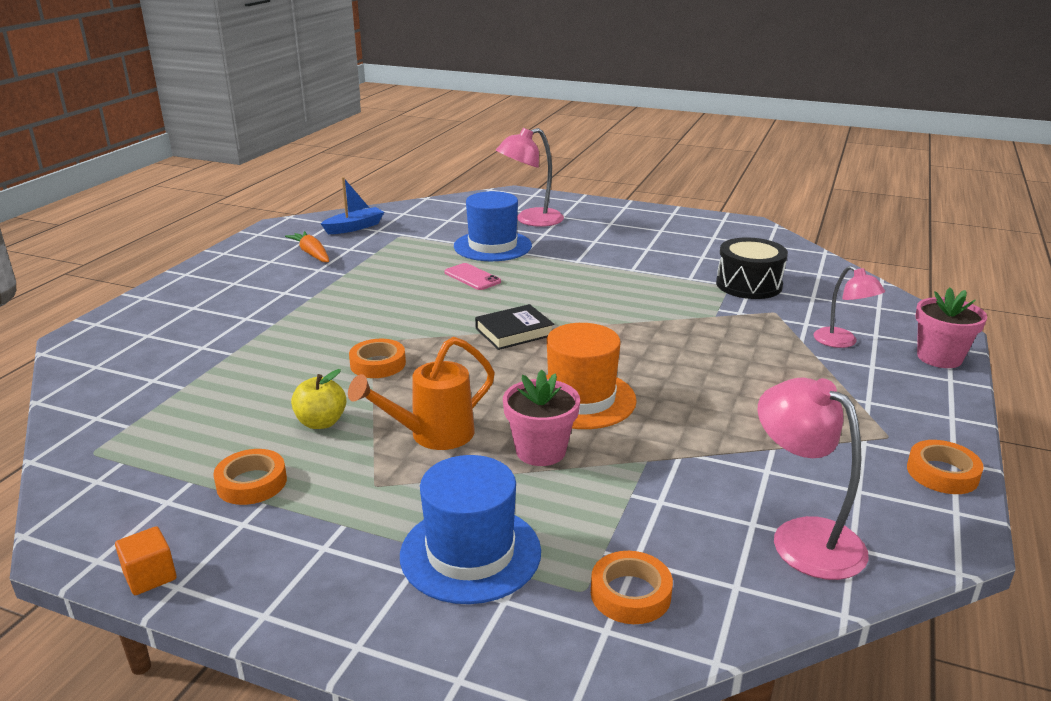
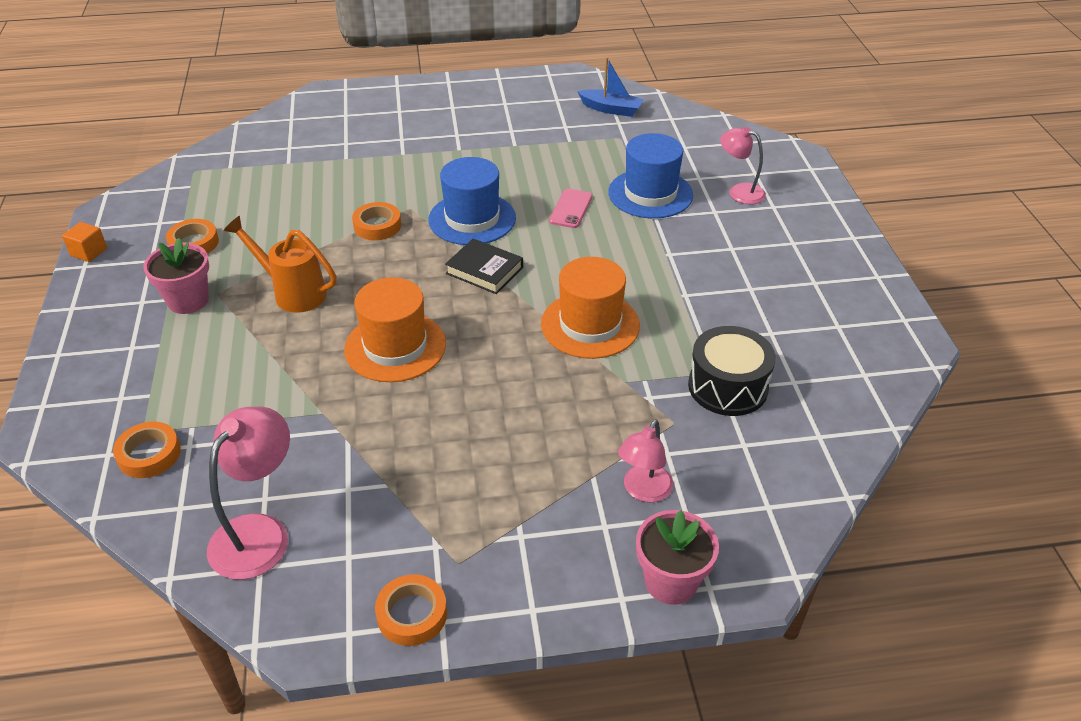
camera: 60 degrees right, 15 degrees up
orange carrot [285,231,329,262] -> none
yellow apple [291,369,346,429] -> none
blue hat [400,455,541,604] -> blue hat moved to [429,157,516,245]
pink lamp [496,128,564,227] -> pink lamp [720,127,766,204], size x0.66
pink flower pot [503,370,580,466] -> pink flower pot moved to [143,238,209,314]
none -> orange hat [541,257,640,359]

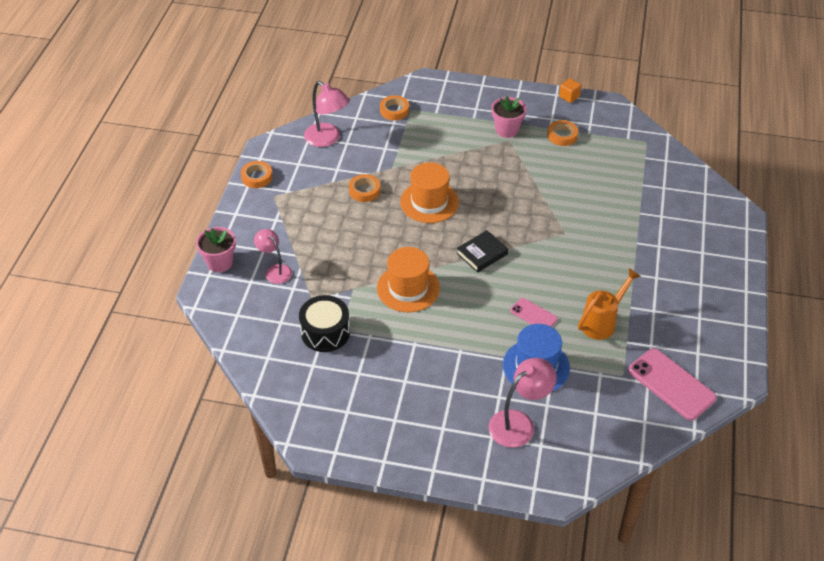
camera: 110 degrees right, 5 degrees up
orange watering can [224,216,337,313] -> orange watering can moved to [578,268,641,340]
orange tape [352,202,401,240] -> orange tape moved to [349,174,380,202]
blue hat [429,157,516,245] -> none
blue boat [577,57,644,117] -> pink phone [628,348,717,420]
pink lamp [720,127,766,204] -> pink lamp [489,358,557,448], size x1.53

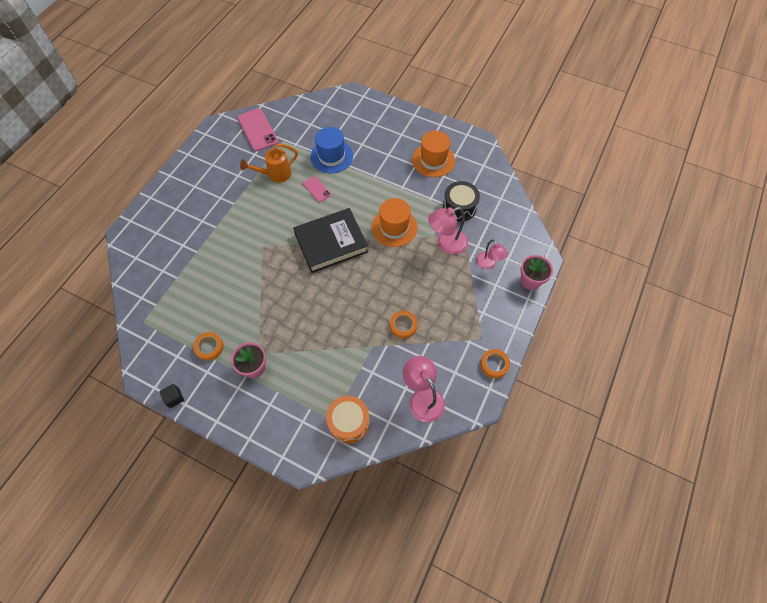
camera: 165 degrees left, 15 degrees up
orange tape [380,95,409,120] -> orange drum [326,396,370,444]
orange hat [400,162,459,223] -> orange hat moved to [412,131,455,177]
black book [457,230,508,273] -> black book [293,208,368,273], size x1.97
pink lamp [489,358,557,448] -> pink lamp moved to [428,207,468,255]
orange cube [559,78,581,103] -> black cube [159,384,184,408]

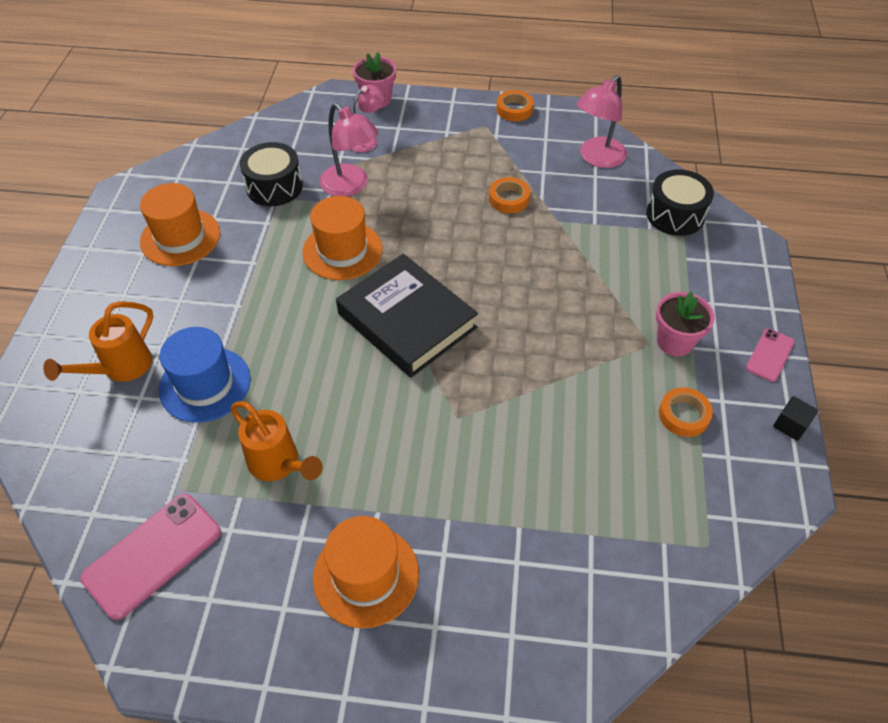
camera: 110 degrees left, 10 degrees down
pink phone [303,176,331,203] -> pink phone moved to [746,329,795,382]
orange drum [326,396,370,444] -> black drum [646,169,714,236]
none -> orange watering can [43,301,153,382]
none -> orange hat [313,516,419,628]

